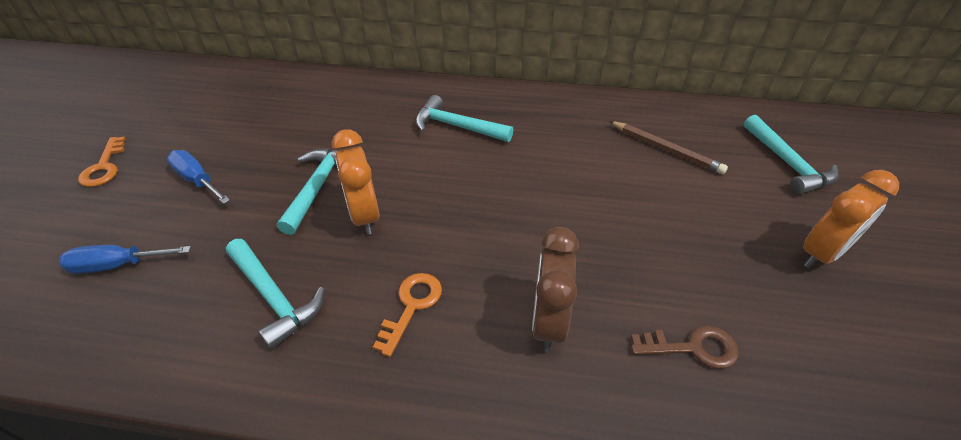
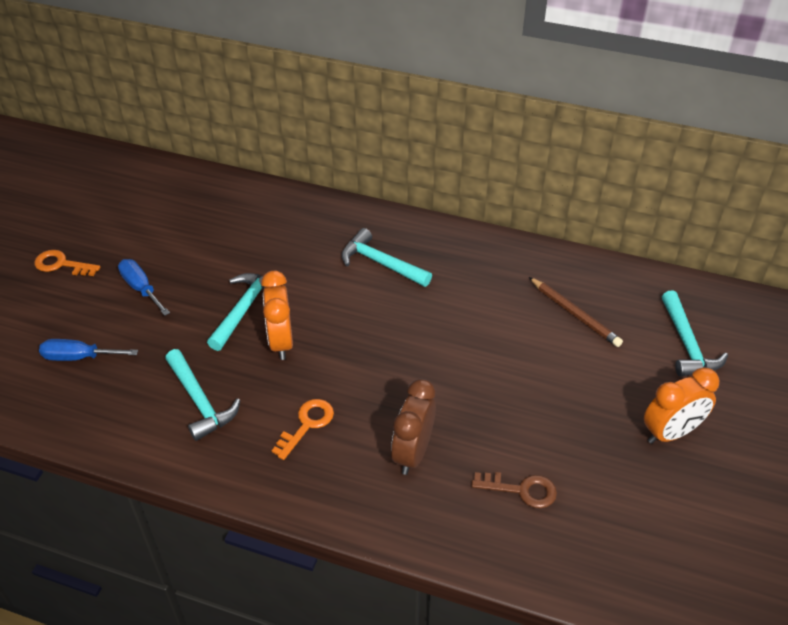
camera: 10 degrees right, 0 degrees up
orange key [78,137,126,187] -> orange key turned 105 degrees clockwise [34,250,100,276]

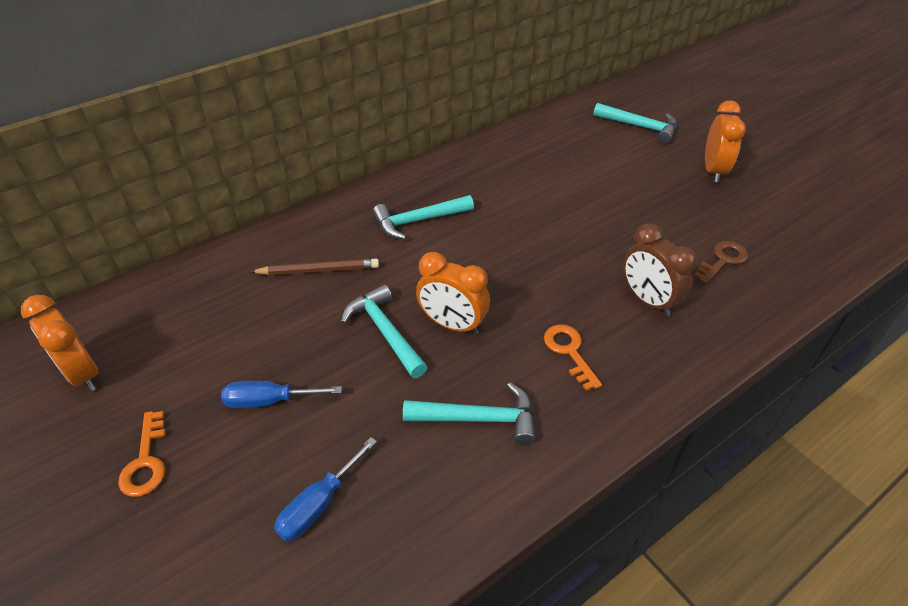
camera: 55 degrees left, 0 degrees up
orange key [34,250,100,276] -> orange key turned 60 degrees counterclockwise [118,411,166,497]
brown pencil [529,277,623,347] -> brown pencil moved to [250,259,379,275]
none -> orange clock [21,295,99,391]

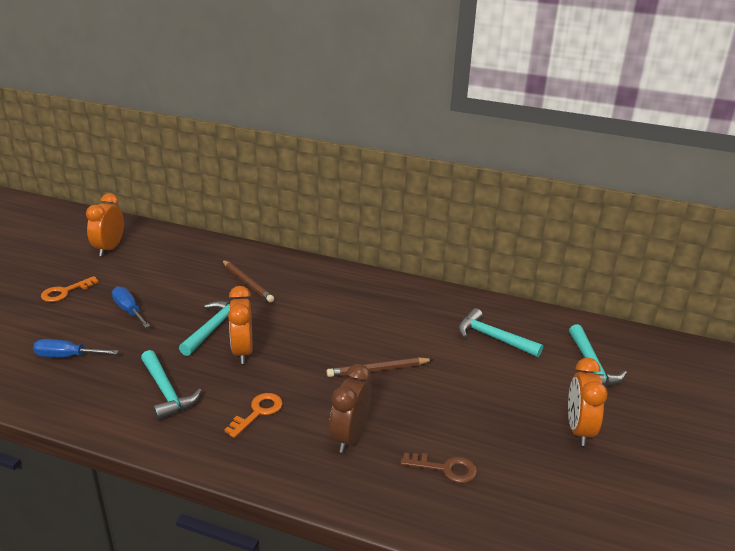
camera: 55 degrees right, 15 degrees down
turquoise hammer [373,195,474,240] -> turquoise hammer moved to [458,308,543,357]
orange clock [705,100,746,182] -> orange clock turned 120 degrees clockwise [568,358,608,446]
none -> brown pencil [326,357,434,377]

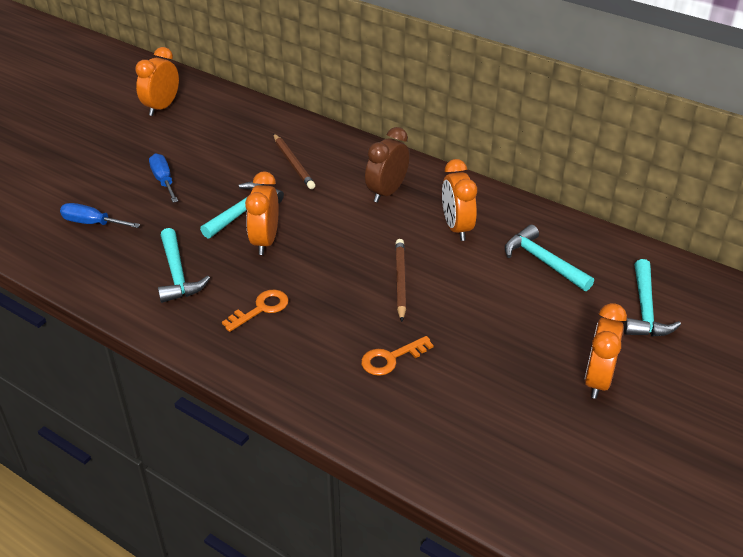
camera: 15 degrees right, 10 degrees up
orange key [41,276,99,302] -> orange key moved to [361,336,434,376]
brown pencil [326,357,434,377] -> brown pencil turned 90 degrees clockwise [395,239,406,322]
brown clock [329,364,371,453] -> brown clock moved to [365,127,410,203]
brown key [400,453,477,483] -> none
none -> orange clock [442,159,477,241]

